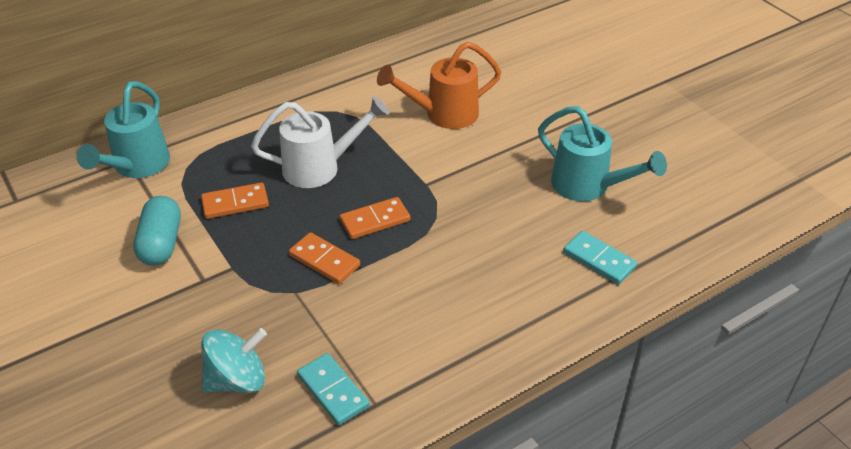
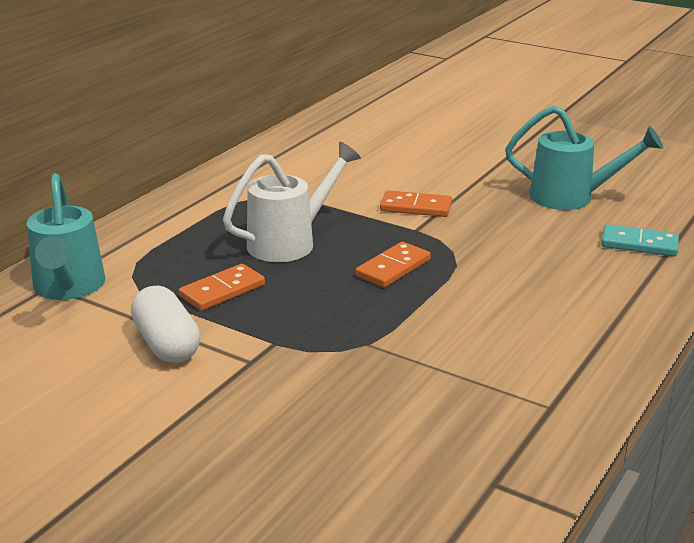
camera: 25 degrees left, 15 degrees down
turquoise capsule [133,196,181,266] -> white capsule [131,286,200,363]
turquoise spinning top [201,328,267,393] -> none
orange domino [289,232,360,284] -> orange domino moved to [380,190,452,217]
turquoise domino [297,353,370,425] -> none
orange watering can [377,42,501,129] -> none

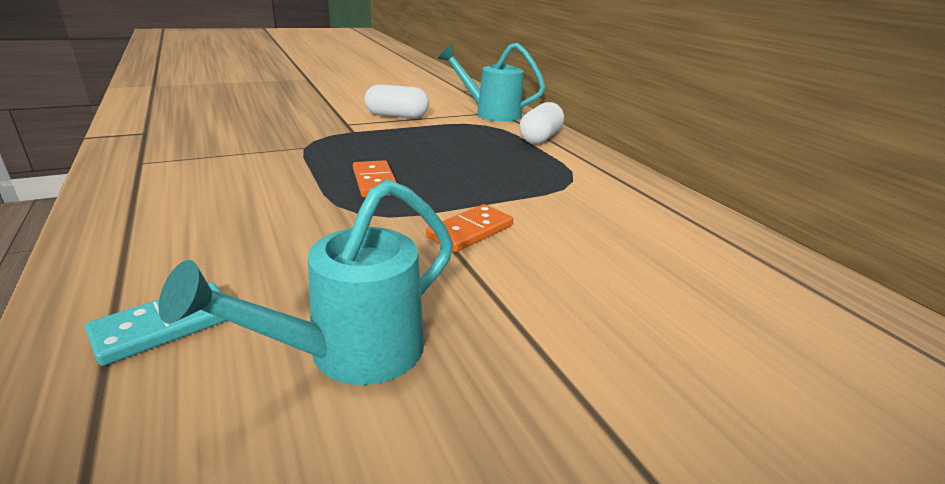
camera: 120 degrees right, 0 degrees up
orange domino [179,264,265,311] -> none
white watering can [223,142,361,262] -> none
none -> white capsule [519,102,564,144]

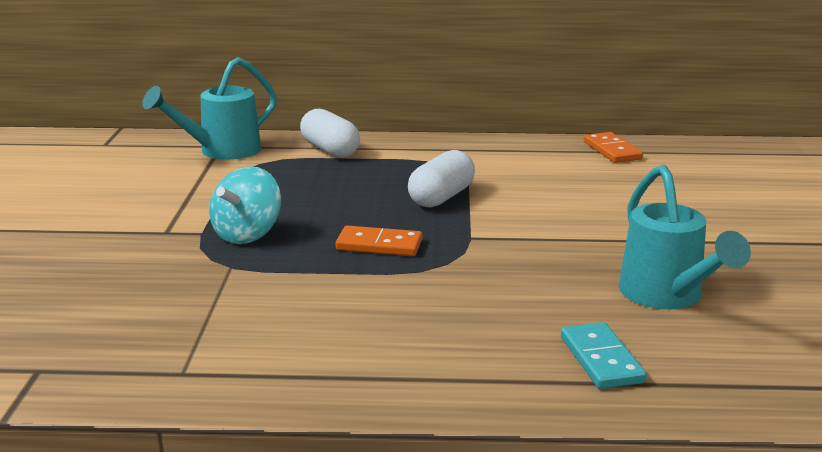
camera: 60 degrees left, 5 degrees down
white capsule [364,84,429,118] -> white capsule moved to [408,150,475,207]
orange domino [426,204,513,252] -> orange domino moved to [584,132,643,163]
none -> turquoise spinning top [209,167,281,244]

